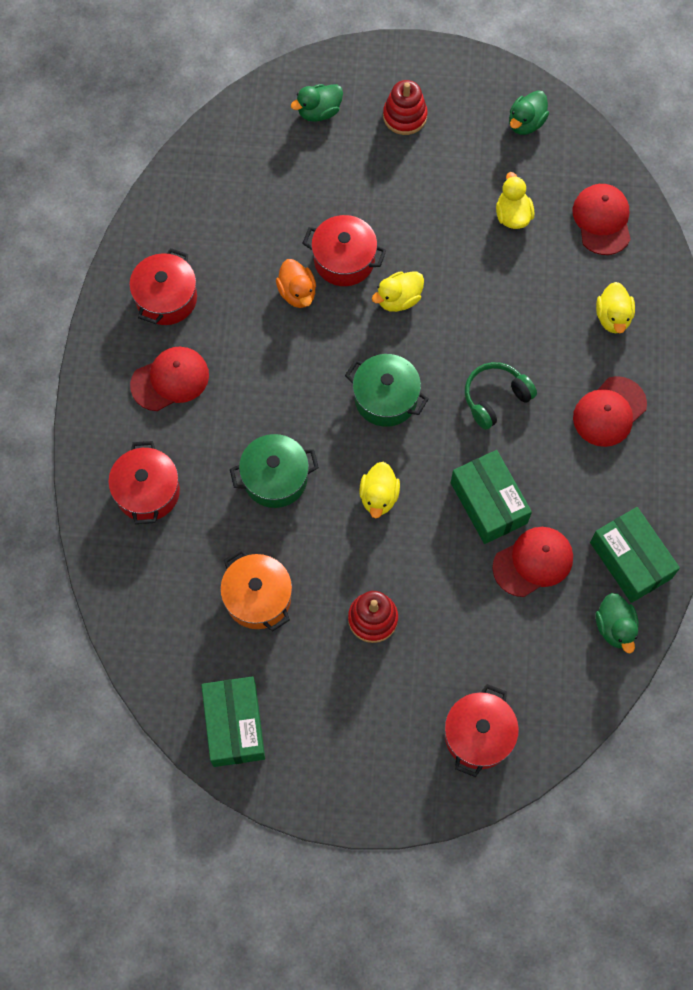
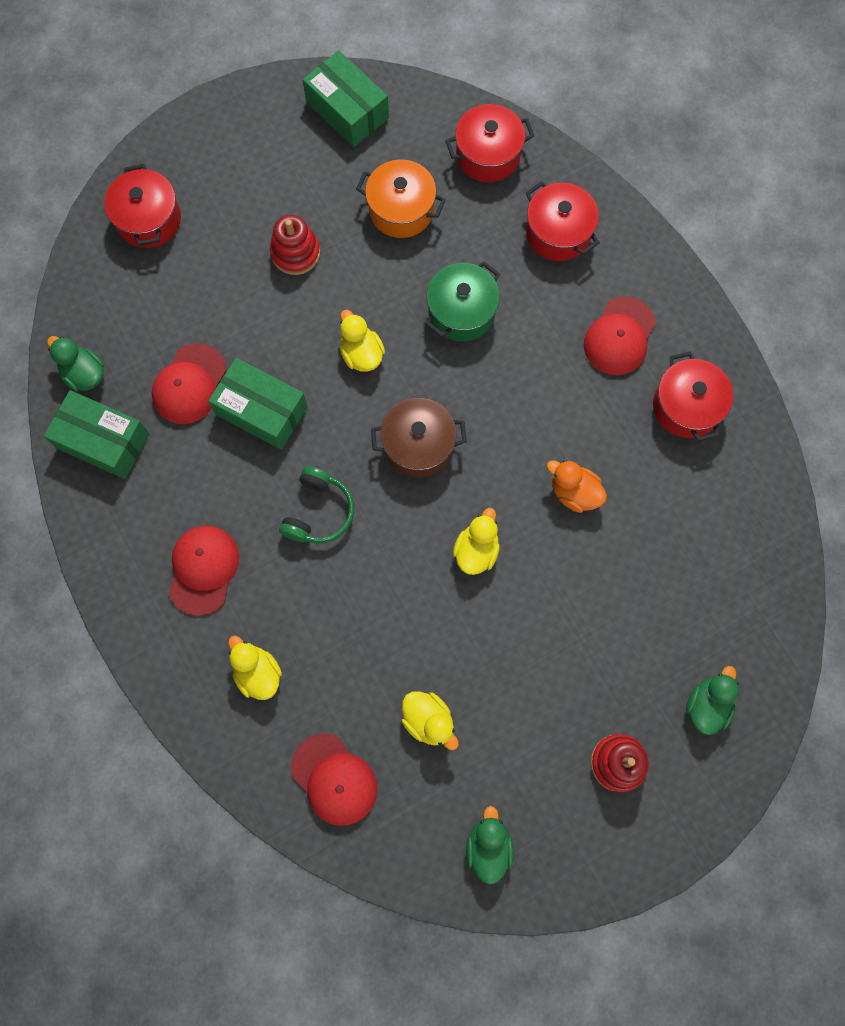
camera: 145 degrees right, 5 degrees up
red pot [302,215,386,286] -> red pot moved to [445,104,534,182]
green pot [345,354,429,427] -> brown pot [371,398,467,477]

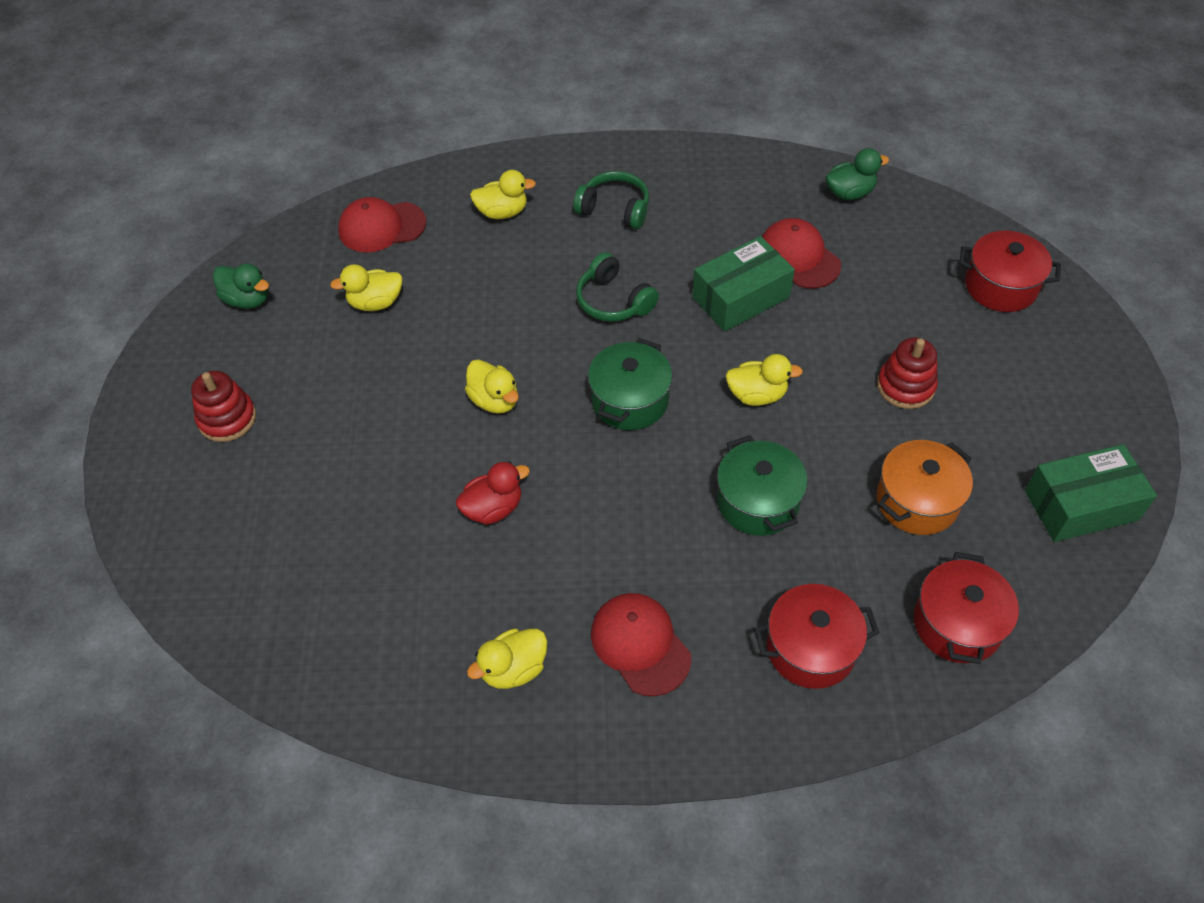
camera: 120 degrees right, 20 degrees down
green box [44,390,150,479] -> none
red cap [169,526,239,616] -> green headphones [573,171,649,229]
brown pot [371,398,467,477] -> green pot [588,338,672,430]
orange duck [547,460,607,513] -> red duck [456,461,530,525]
red pot [653,351,733,442] -> yellow duck [467,629,547,689]
green duck [686,666,739,735] -> none

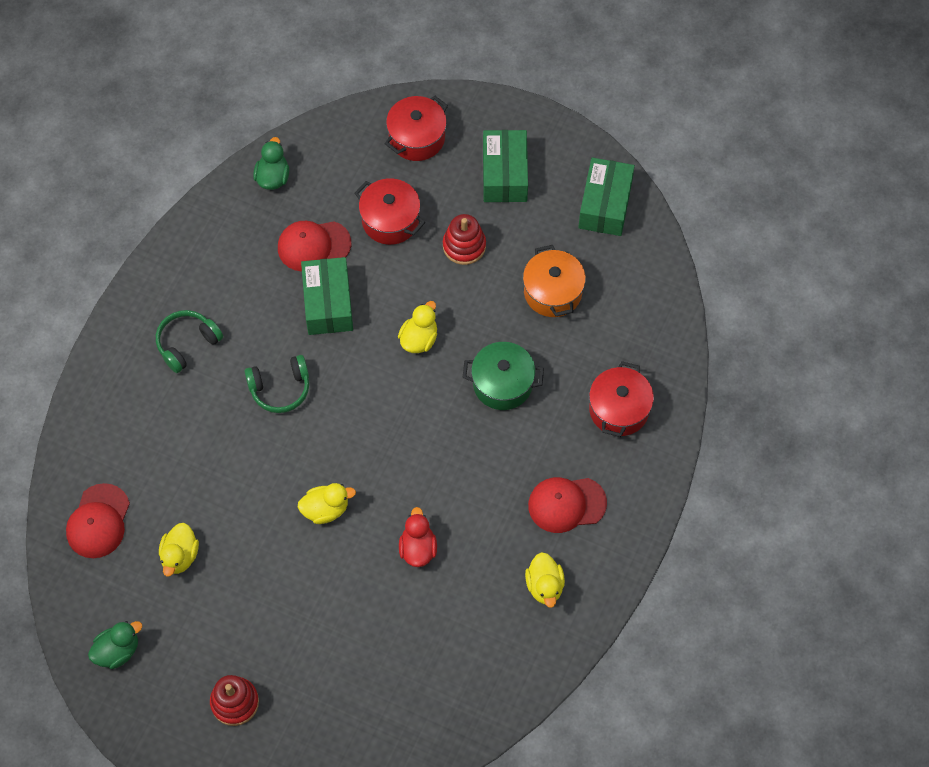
camera: 65 degrees left, 10 degrees up
yellow duck [470,170,536,219] -> none
green pot [588,338,672,430] -> none
red pot [914,552,1019,664] -> red pot moved to [355,178,425,245]
none -> green box [483,130,528,202]

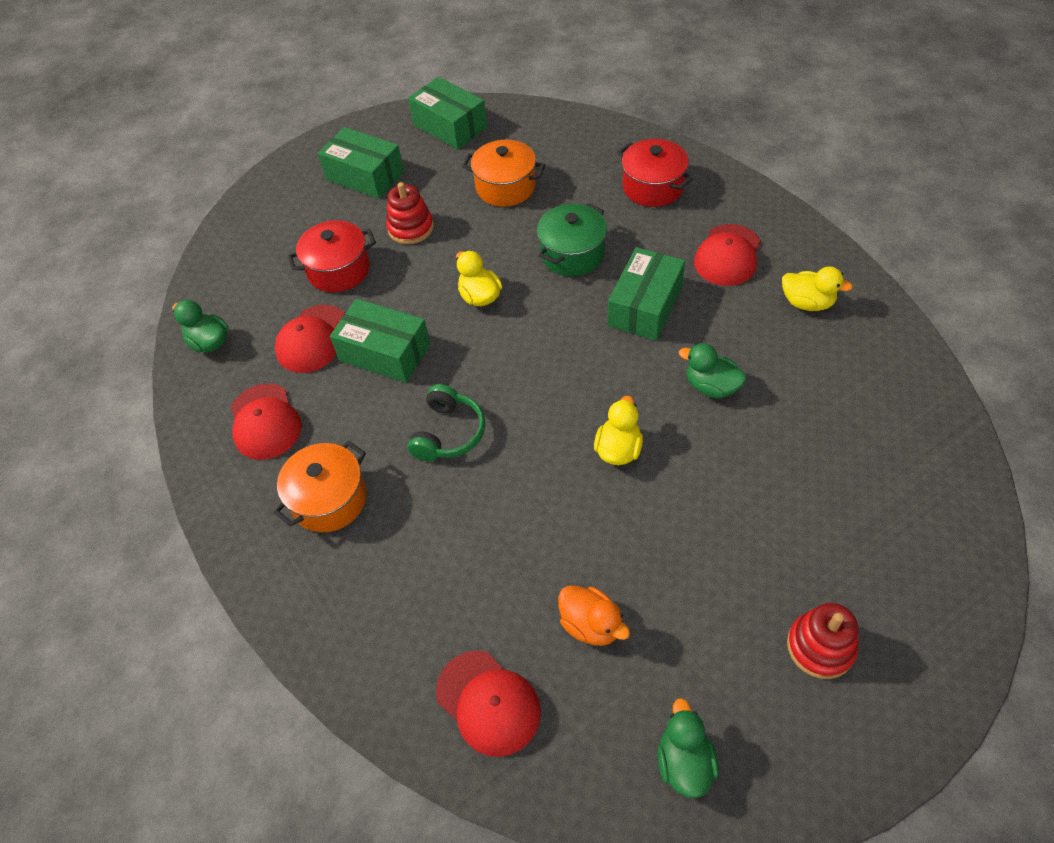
camera: 55 degrees left, 10 degrees down
green headphones [156,310,223,373] -> orange pot [273,441,367,532]
yellow duck [159,523,199,577] -> orange duck [558,585,630,646]
red pot [385,96,448,161] -> none
red duck [399,507,437,567] -> green duck [679,343,747,399]
none -> red cap [230,384,302,460]
none -> green box [608,247,685,341]

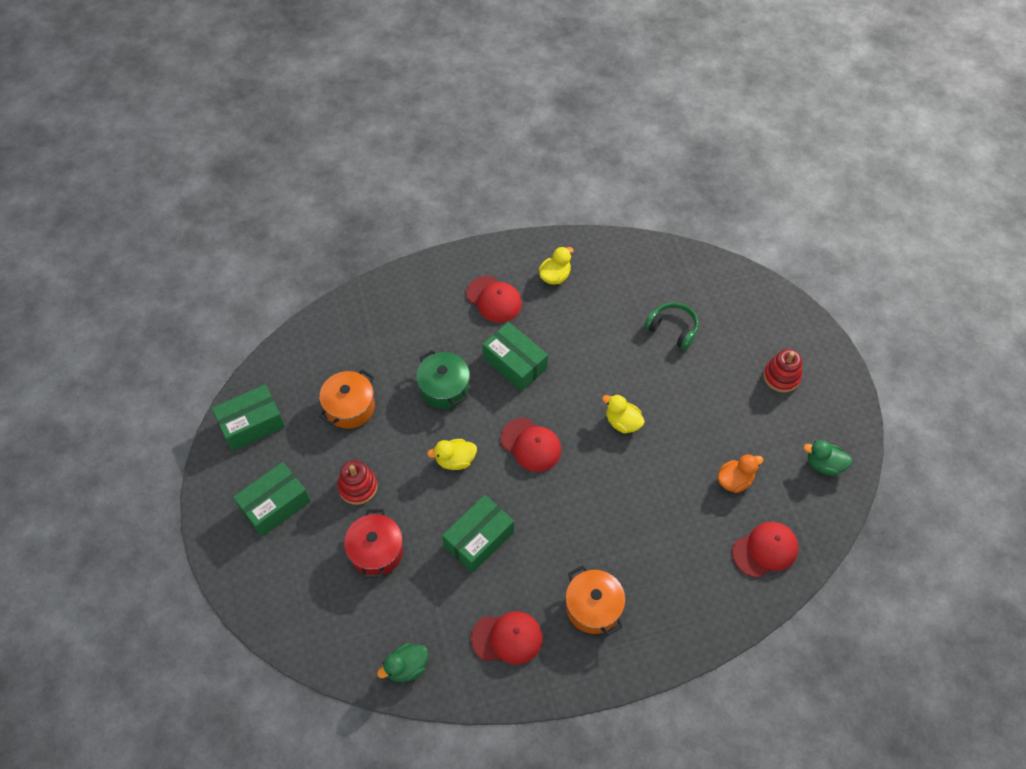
camera: 75 degrees left, 5 degrees up
red cap [275,304,345,373] -> red cap moved to [501,418,561,472]
green headphones [407,384,485,461] -> green headphones moved to [644,302,699,350]
red pot [617,139,693,207] -> none
green duck [679,343,747,399] -> none

